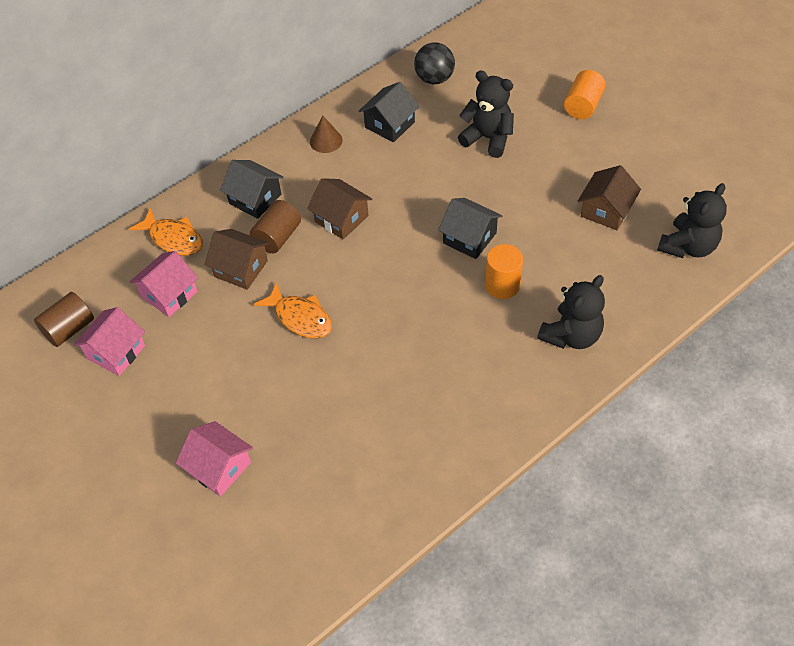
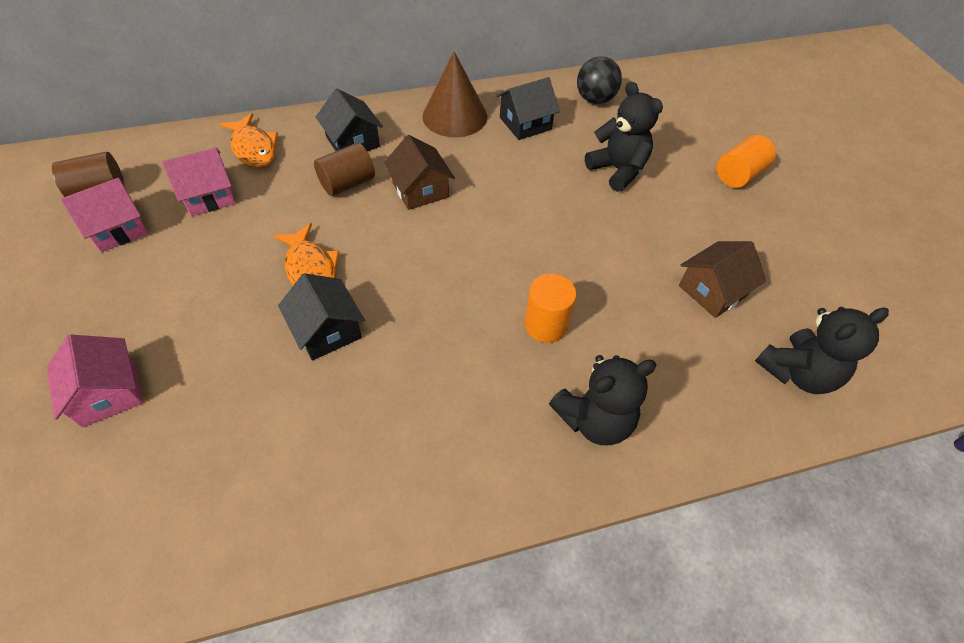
camera: 20 degrees right, 0 degrees up
brown house [205,229,270,290] -> none
brown cone [310,116,342,153] -> brown cone [422,51,487,137], size x1.86
black house [438,198,502,259] -> black house moved to [278,273,365,360]

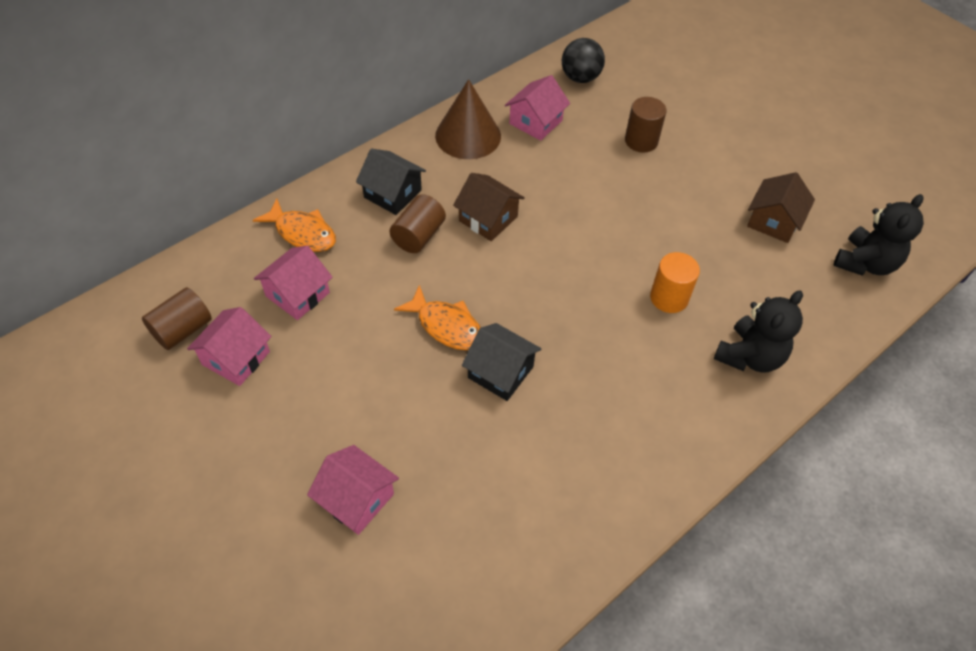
camera: 25 degrees left, 0 degrees up
black house [496,77,560,140] -> pink house [505,75,570,141]
black teddy bear [585,82,663,192] -> brown cylinder [625,97,666,153]
orange cylinder [717,135,776,188] -> none

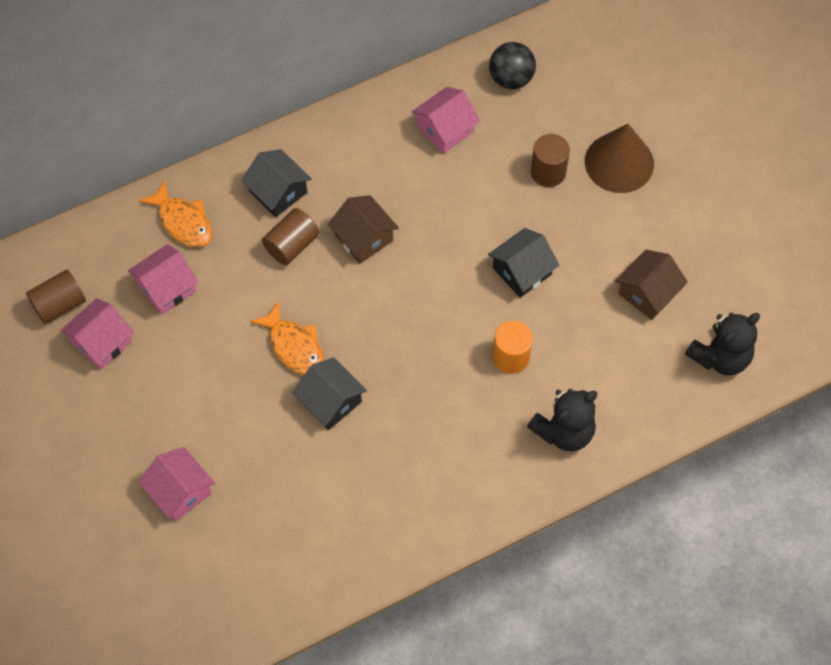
camera: 15 degrees right, 10 degrees up
brown cone [435,79,501,159] -> brown cone moved to [585,124,654,193]
none -> black house [488,228,559,298]

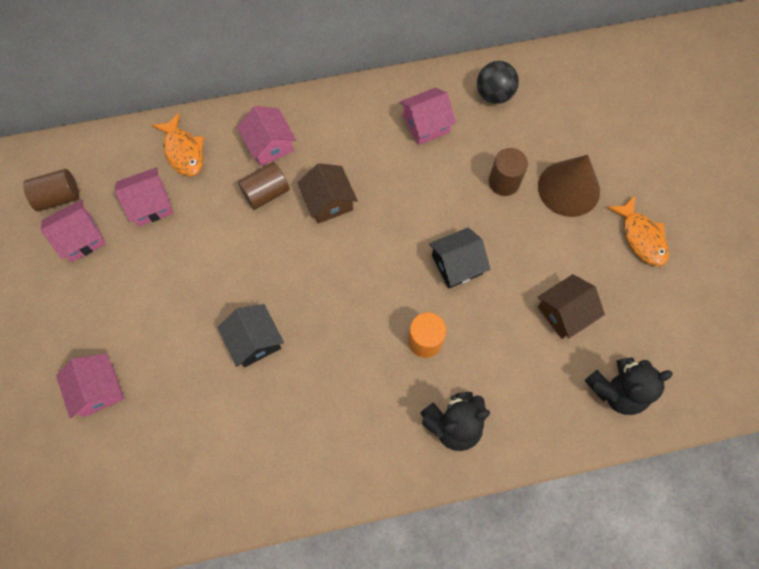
camera: 15 degrees right, 5 degrees up
black house [241,149,312,217] -> pink house [237,106,296,166]
orange fish [250,300,324,375] -> orange fish moved to [607,195,669,266]

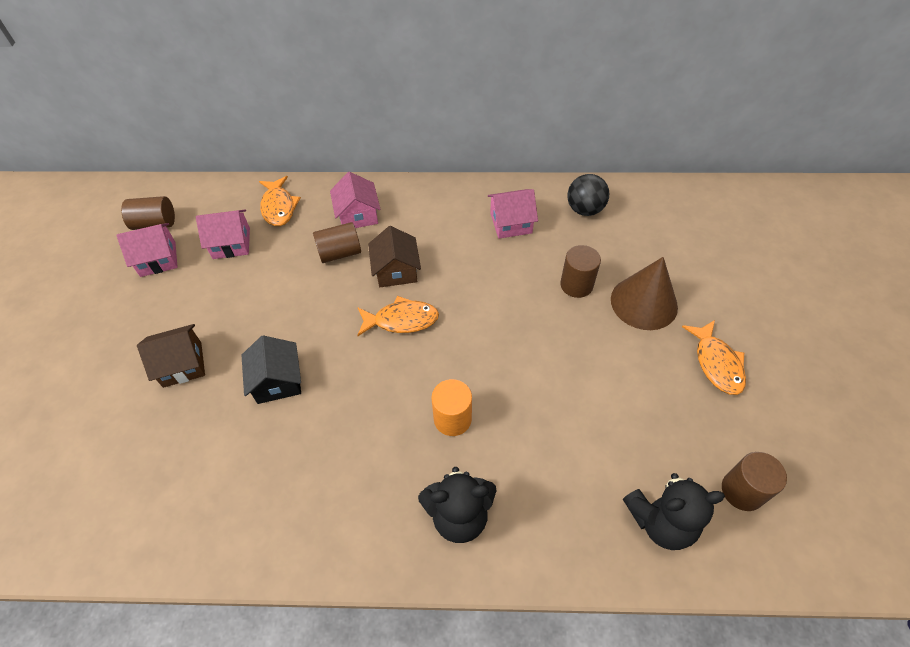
camera: 15 degrees right, 15 degrees down
pink house [56,353,124,418] -> none
black house [429,227,490,289] -> none
brown house [537,274,605,339] -> brown house moved to [137,324,205,388]
none -> orange fish [357,296,439,336]
none -> brown cylinder [722,452,787,511]

